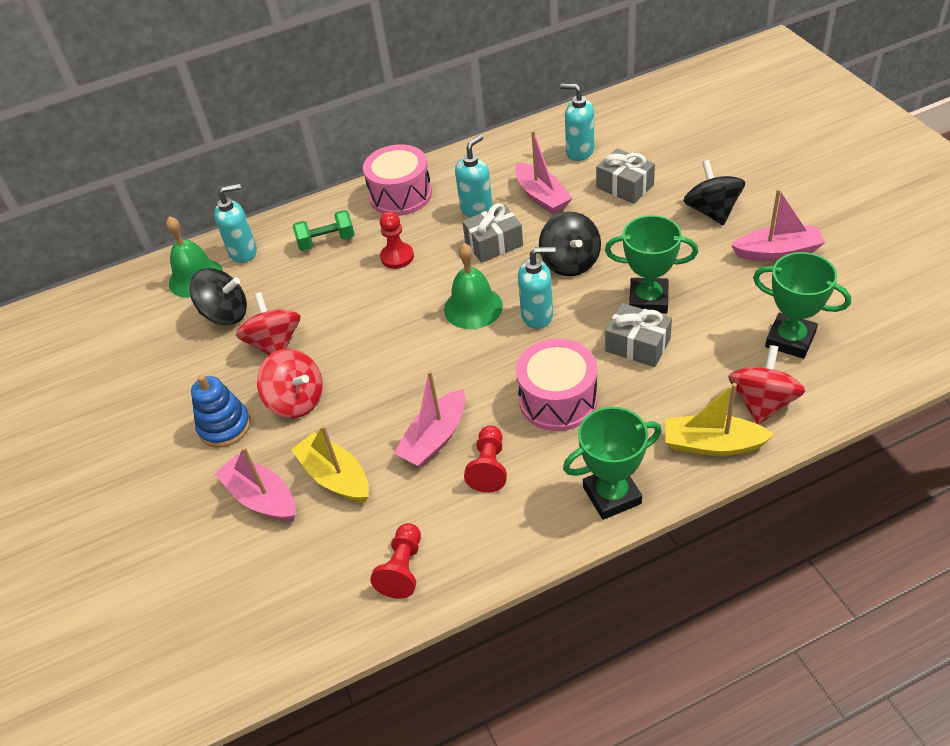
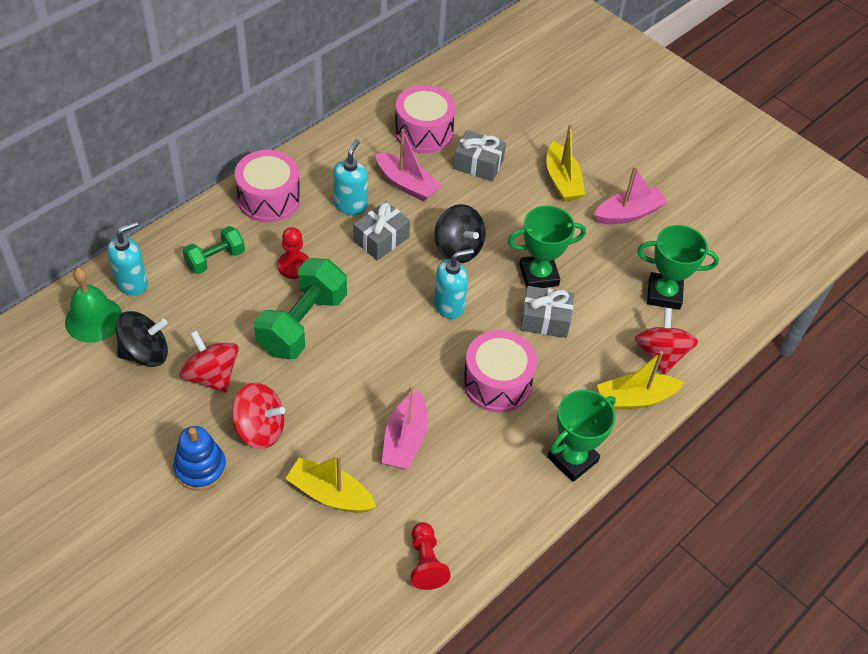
camera: 30 degrees left, 5 degrees up
pink boat [215,447,296,521] -> none
green bell [444,243,503,329] -> none
red pawn [464,425,507,493] -> none
turquoise soap dispenser [560,84,594,161] -> pink drum [395,85,456,154]
black spinning top [683,160,745,225] -> yellow boat [546,124,585,201]
none -> green dumbbell [254,258,347,359]

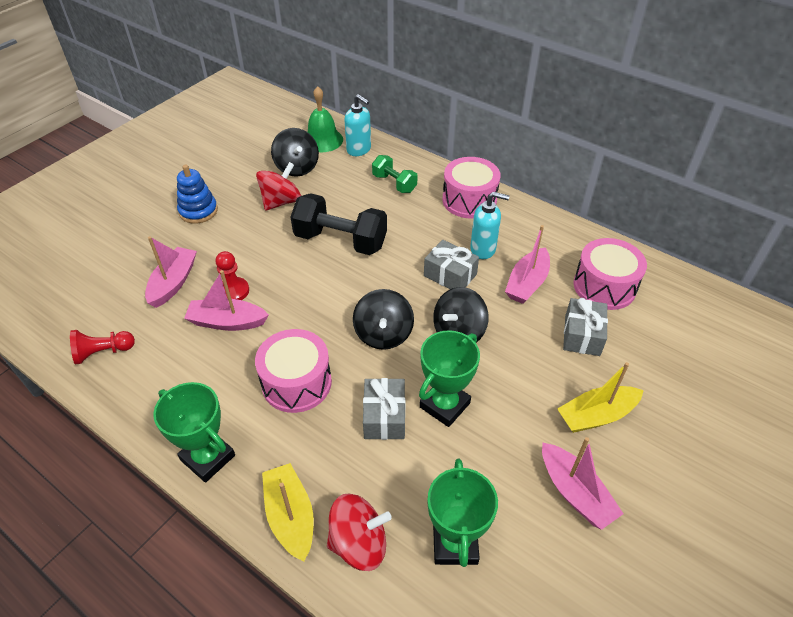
camera: 85 degrees right, 5 degrees down
red spinning top [232,382,285,449] -> none
green dumbbell [254,258,347,359] -> black dumbbell [291,193,387,255]
red pawn [278,227,309,279] -> red pawn moved to [216,251,249,300]
yellow boat [285,455,376,513] -> pink boat [145,236,197,308]
turquoise soap dispenser [434,249,474,319] -> black spinning top [353,289,414,350]
green trophy [508,206,586,288] -> green trophy turned 60 degrees clockwise [419,330,480,427]

